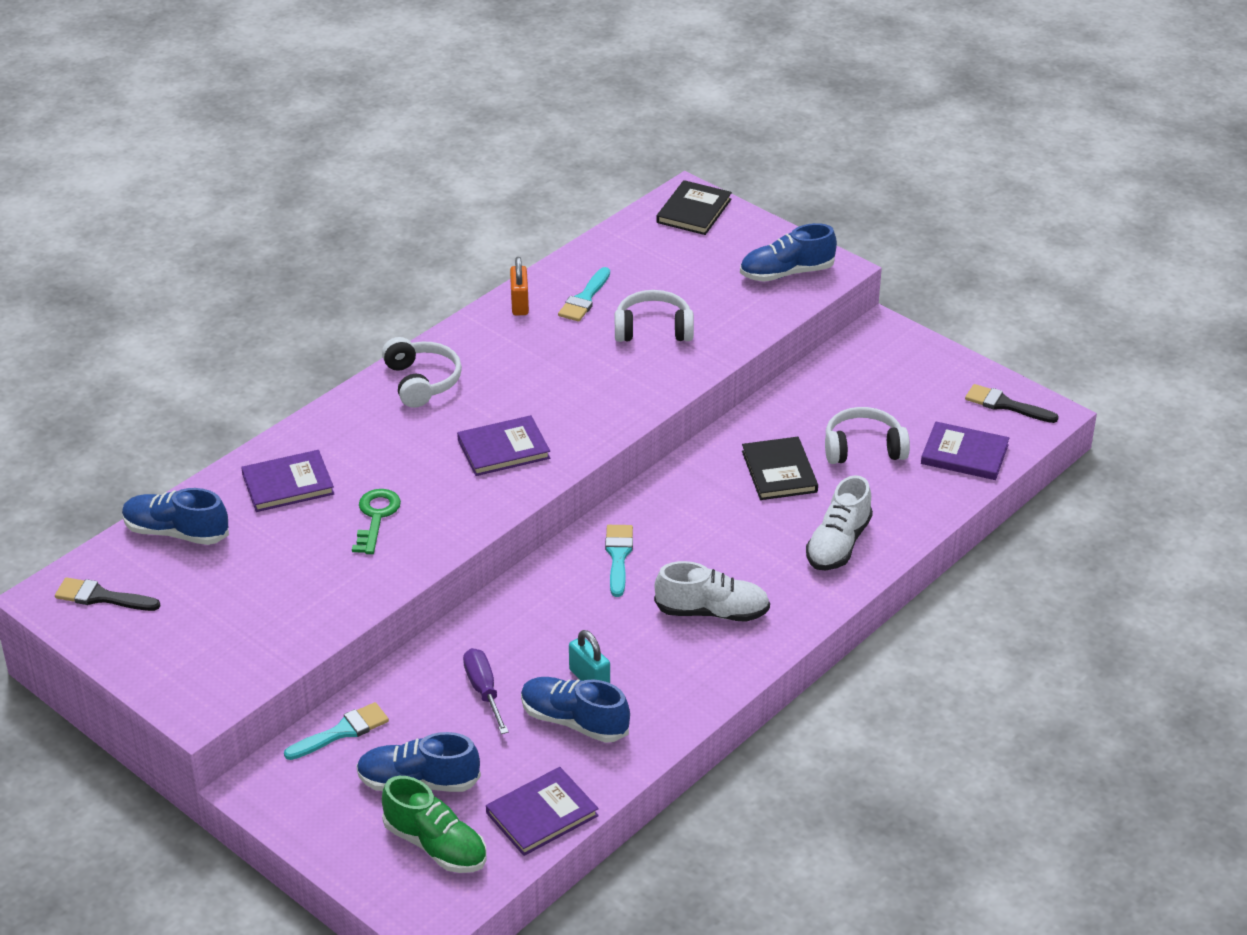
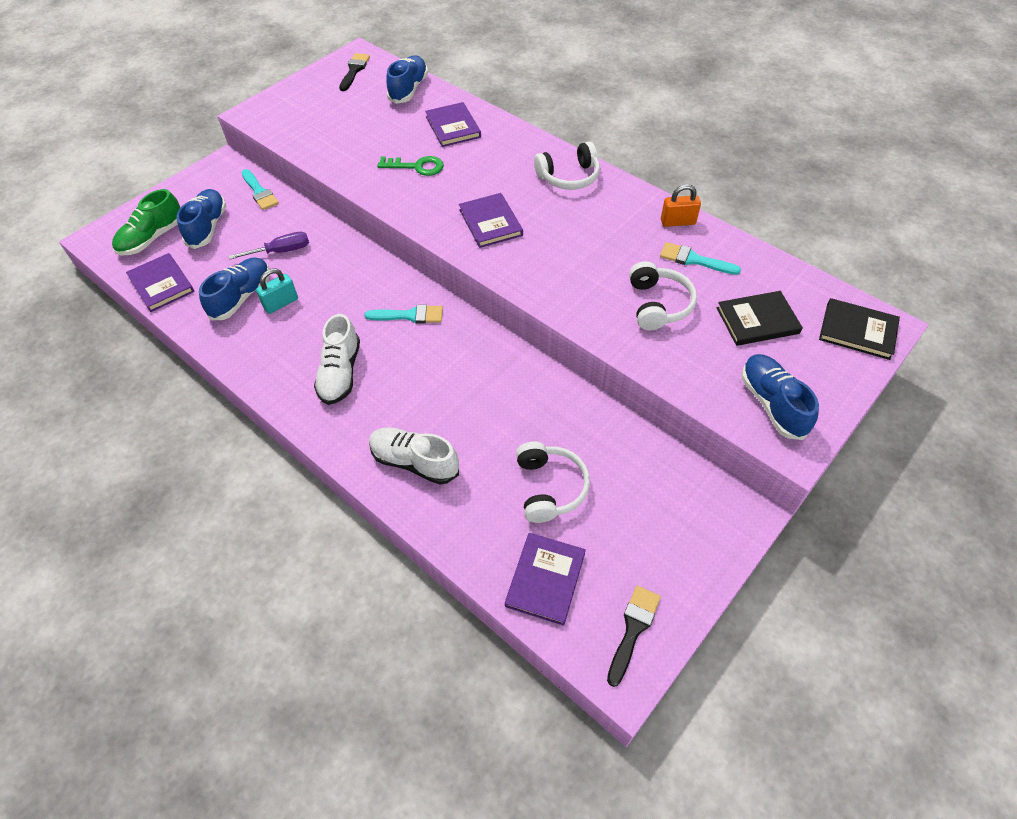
camera: 90 degrees right, 15 degrees up
black book [742,437,818,500] -> black book moved to [717,291,803,346]

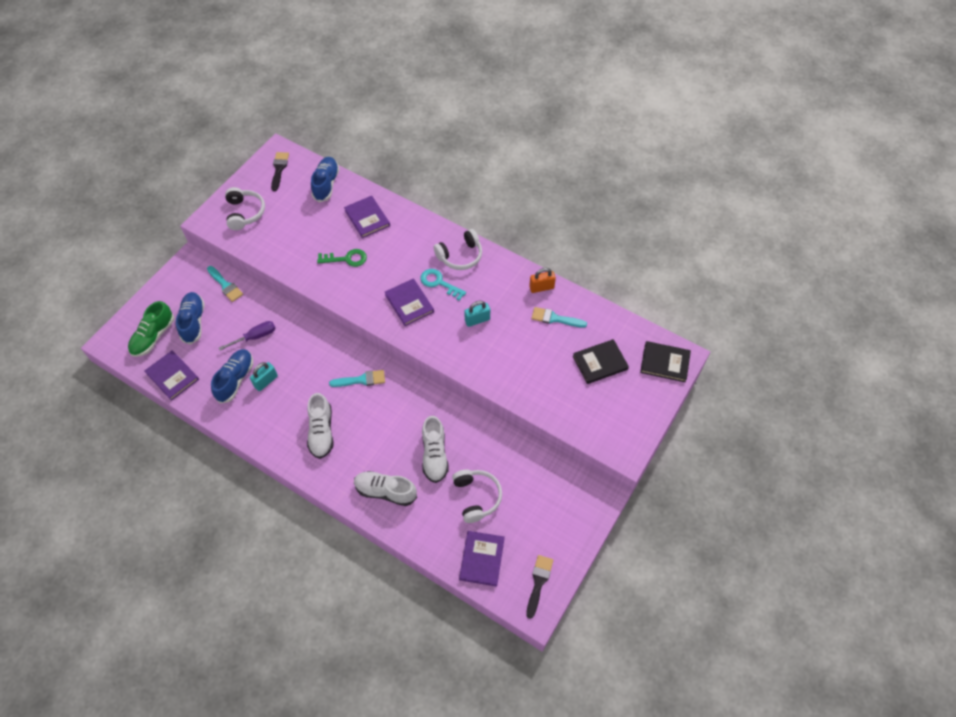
camera: 10 degrees left, 5 degrees up
white headphones [629,261,697,331] -> white headphones moved to [225,187,265,230]
blue shoe [741,354,819,440] -> none
none -> turquoise key [421,269,466,301]
none -> white shoe [422,416,449,483]
none -> turquoise padlock [464,301,490,327]

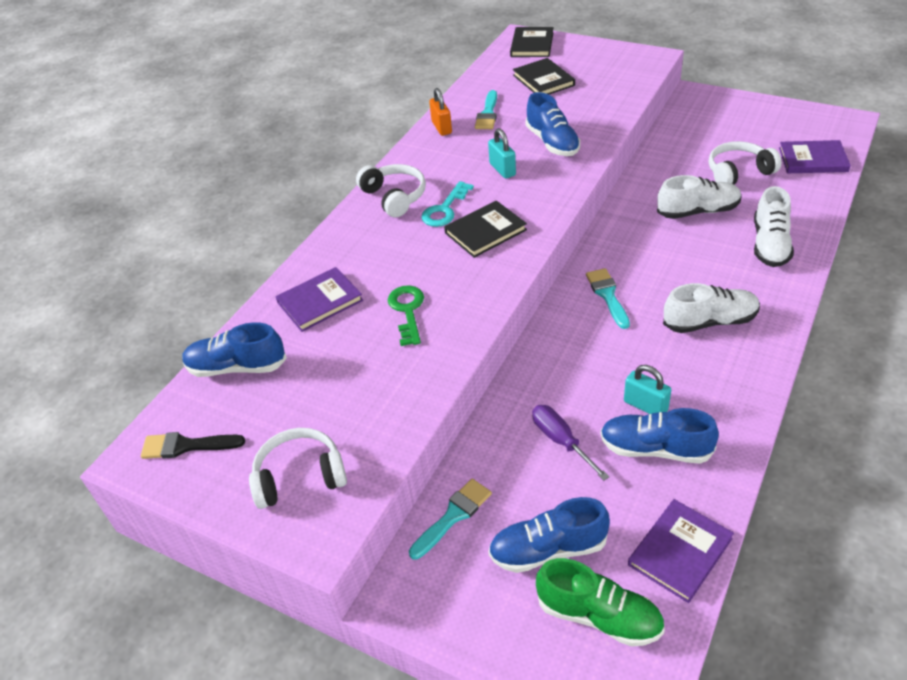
camera: 90 degrees left, 15 degrees down
purple book [385,278,434,326] -> black book [444,201,527,258]
black brush [526,555,553,619] -> none
none -> blue shoe [526,92,580,156]

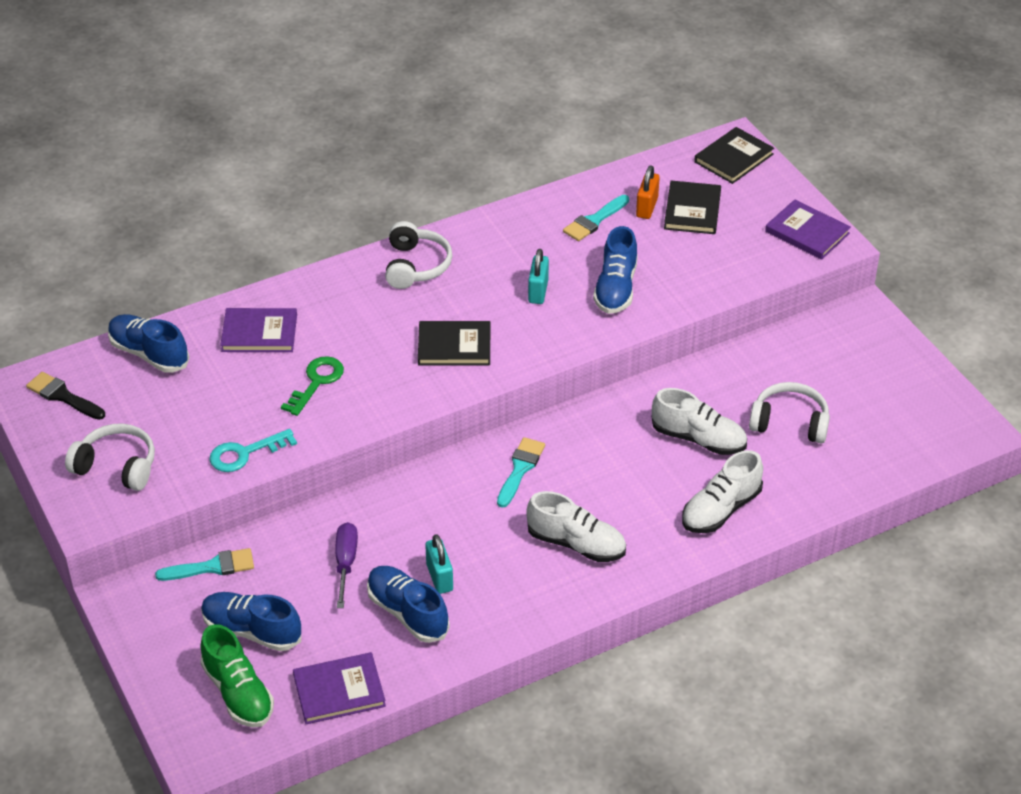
camera: 30 degrees right, 0 degrees up
turquoise key [421,181,474,227] -> turquoise key moved to [209,429,297,472]
orange padlock [429,88,452,136] -> orange padlock moved to [636,165,660,219]
purple book [779,140,851,173] -> purple book moved to [765,199,851,260]

